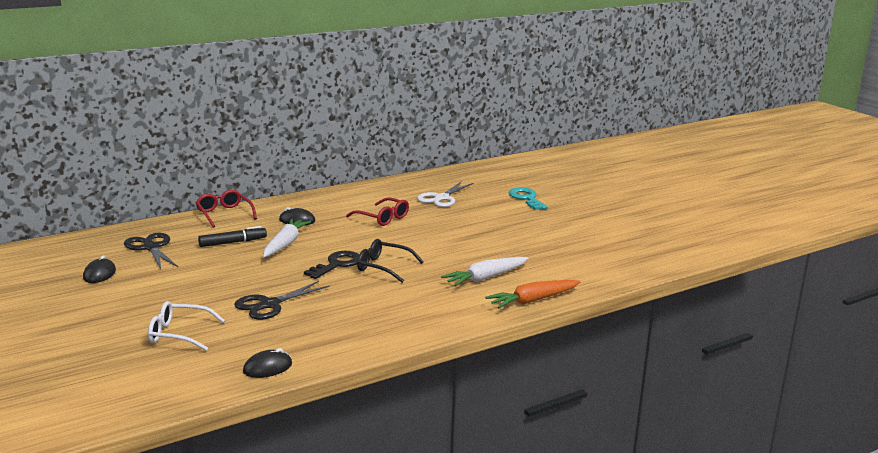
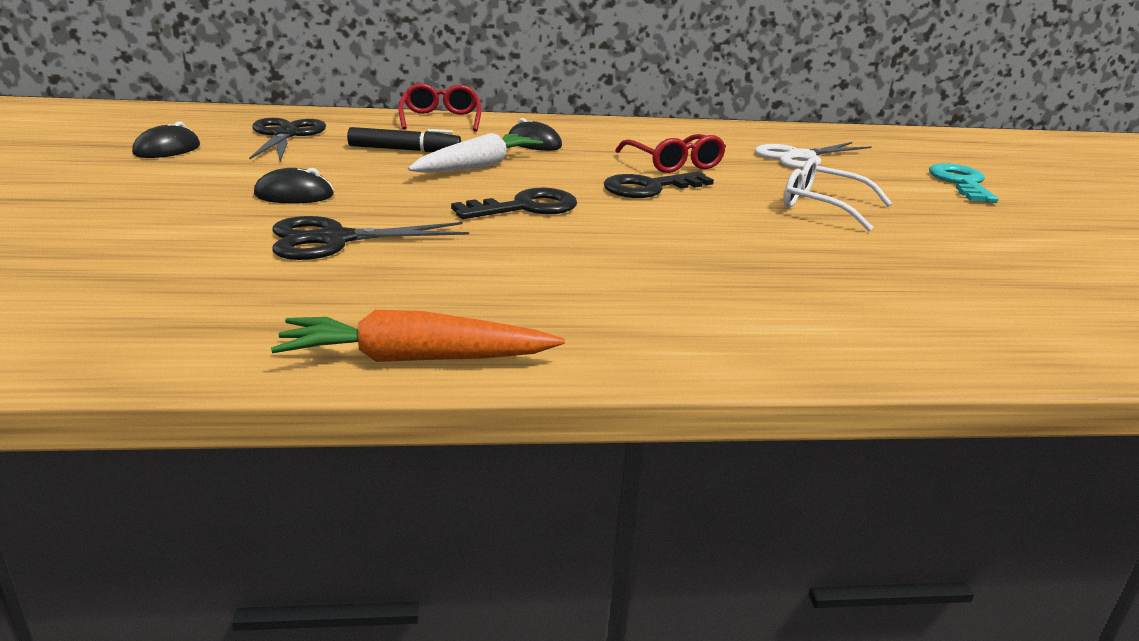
camera: 25 degrees right, 5 degrees up
white glasses [148,301,225,351] -> white glasses moved to [784,158,892,231]
black mouse [243,348,292,378] -> black mouse moved to [254,168,334,203]
black glasses [357,239,424,283] -> none
white carrot [441,257,529,286] -> none
orange carrot [485,280,580,308] -> orange carrot moved to [271,310,565,362]
none -> black key [604,172,714,198]

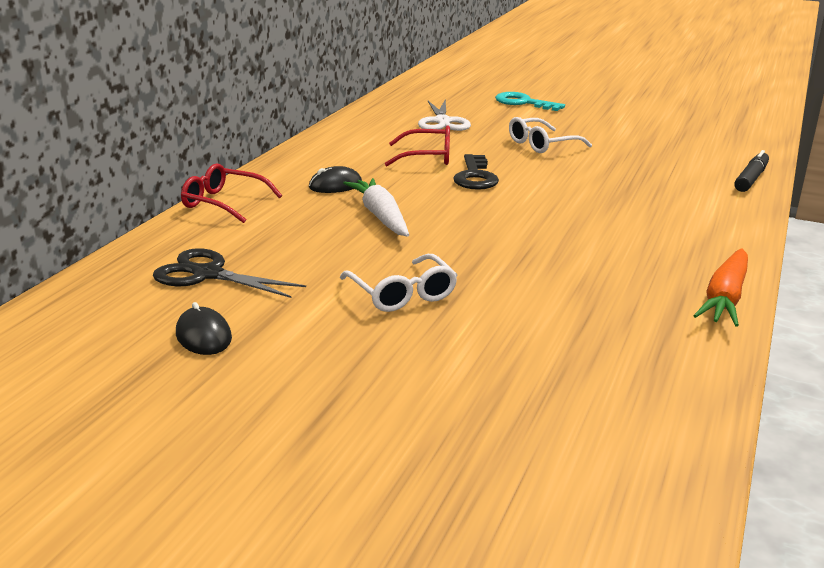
camera: 60 degrees left, 0 degrees up
black mouse [254,168,334,203] -> white glasses [340,254,457,312]
black scissors [272,216,469,260] -> none
black marker [347,127,461,152] -> black marker moved to [734,150,769,192]
black key [451,188,577,219] -> none

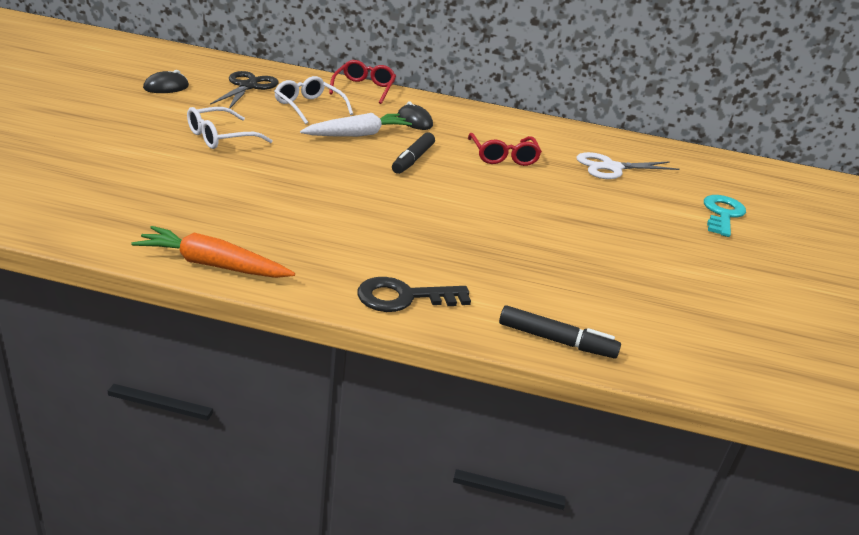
camera: 75 degrees right, 5 degrees up
black key [453,154,499,190] -> black key moved to [357,277,471,312]
white glasses [509,117,592,153] -> white glasses moved to [274,76,353,124]
none -> black marker [392,132,435,174]

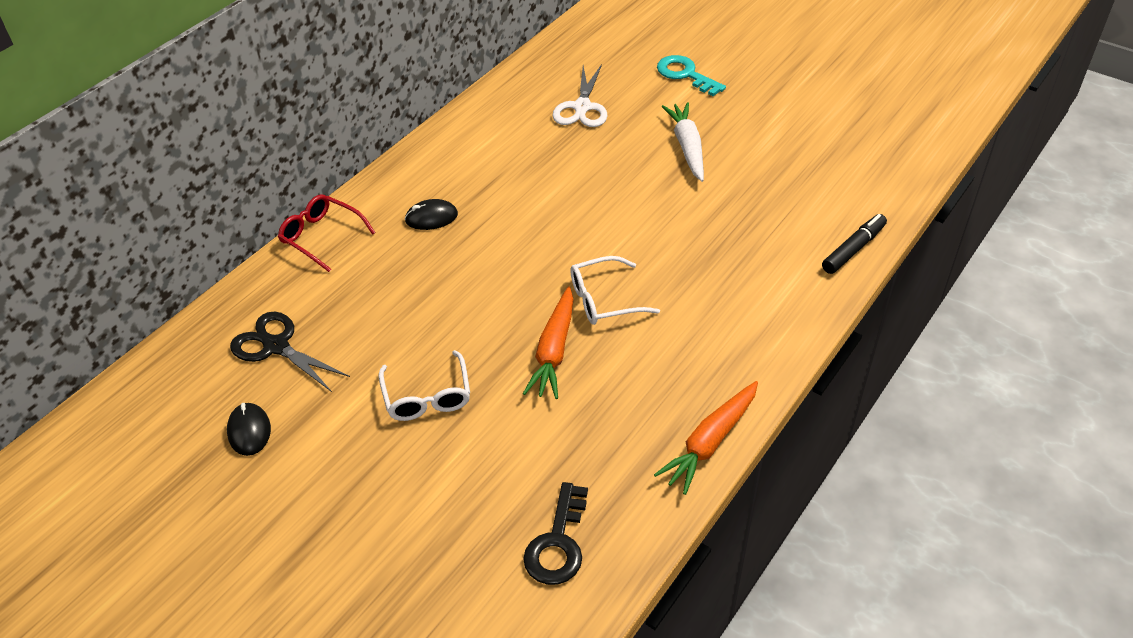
camera: 60 degrees left, 15 degrees up
white glasses [274,76,353,124] -> white glasses moved to [570,256,660,325]
white carrot [300,113,412,137] -> white carrot moved to [661,102,704,182]
black key [357,277,471,312] -> black key moved to [523,482,588,585]
black marker [392,132,435,174] -> none
red glasses [468,133,542,166] -> none
none -> orange carrot [523,286,574,399]

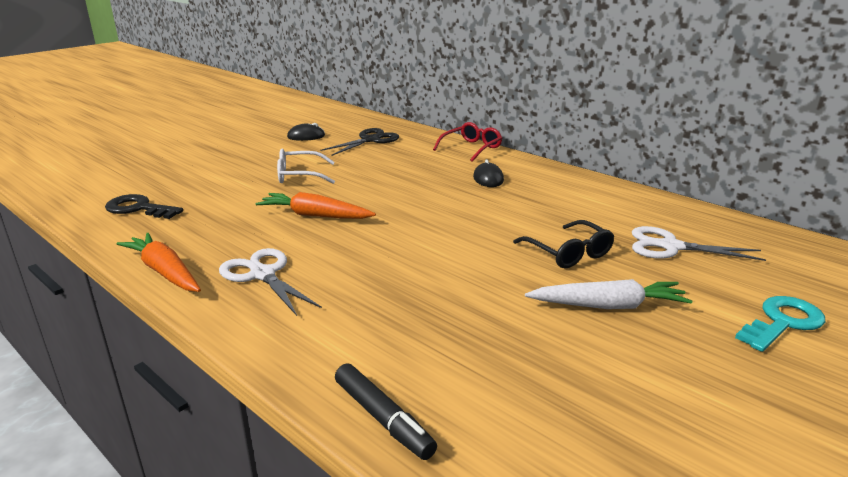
camera: 95 degrees right, 20 degrees down
white glasses [570,256,660,325] -> none
none -> white scissors [219,248,322,316]
none -> black glasses [513,220,614,269]

